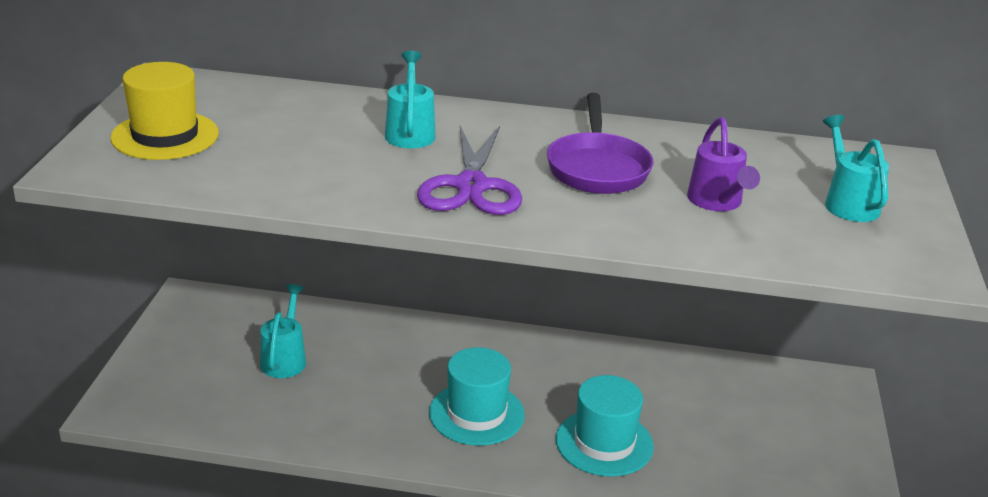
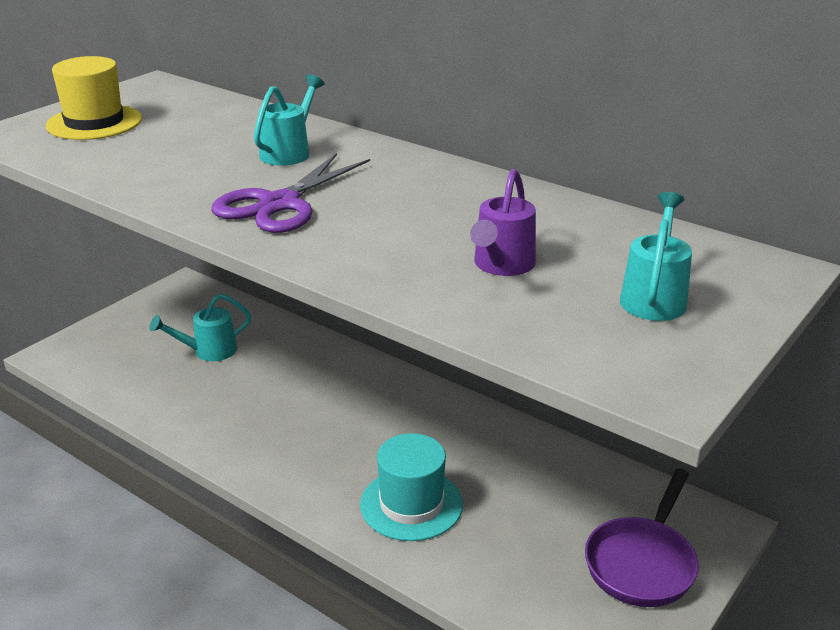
camera: 30 degrees right, 0 degrees up
turquoise watering can [260,284,306,378] -> turquoise watering can turned 150 degrees counterclockwise [149,294,251,361]
turquoise hat [429,347,525,446] -> none
purple pan [547,93,653,194] -> purple pan moved to [585,468,699,607]

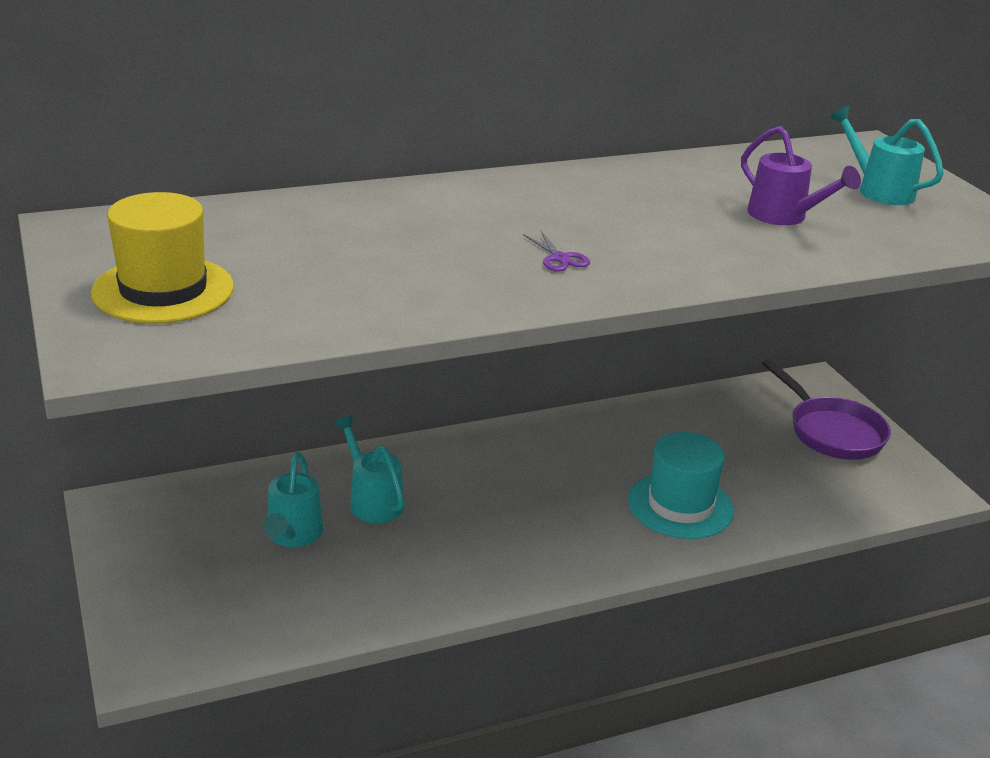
camera: 60 degrees left, 0 degrees up
purple scissors [211,153,370,233] -> purple scissors [523,230,590,272], size x0.41
turquoise watering can [254,74,325,166] -> turquoise watering can moved to [334,415,404,523]

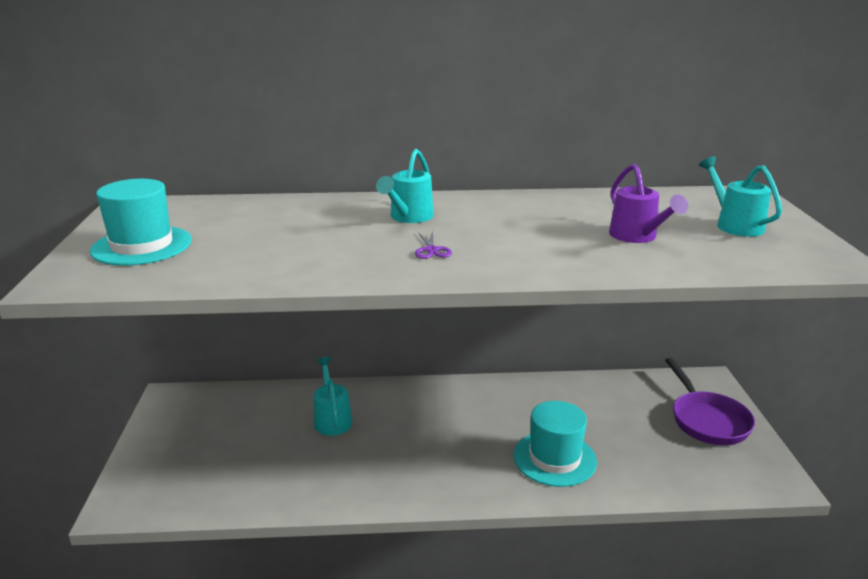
camera: 20 degrees right, 5 degrees down
yellow hat [91,192,234,324] -> turquoise hat [90,179,192,266]
turquoise watering can [263,452,323,547] -> turquoise watering can moved to [376,149,434,223]

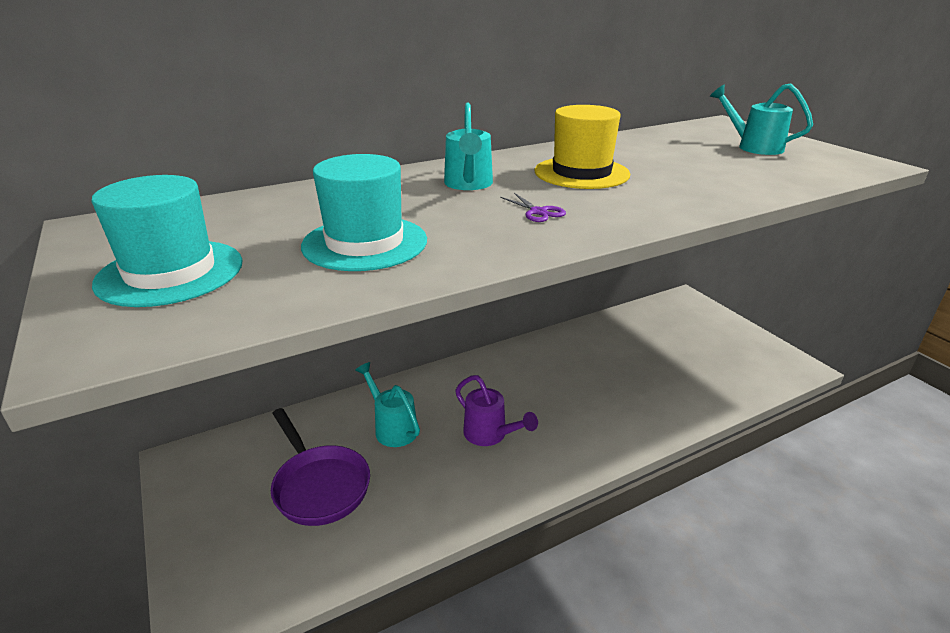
camera: 25 degrees left, 5 degrees up
turquoise hat [514,401,597,487] -> turquoise hat moved to [301,154,427,271]
purple watering can [609,164,688,243] -> purple watering can moved to [455,375,538,446]
purple pan [665,358,755,445] -> purple pan moved to [271,408,370,526]
none -> yellow hat [535,105,630,189]

